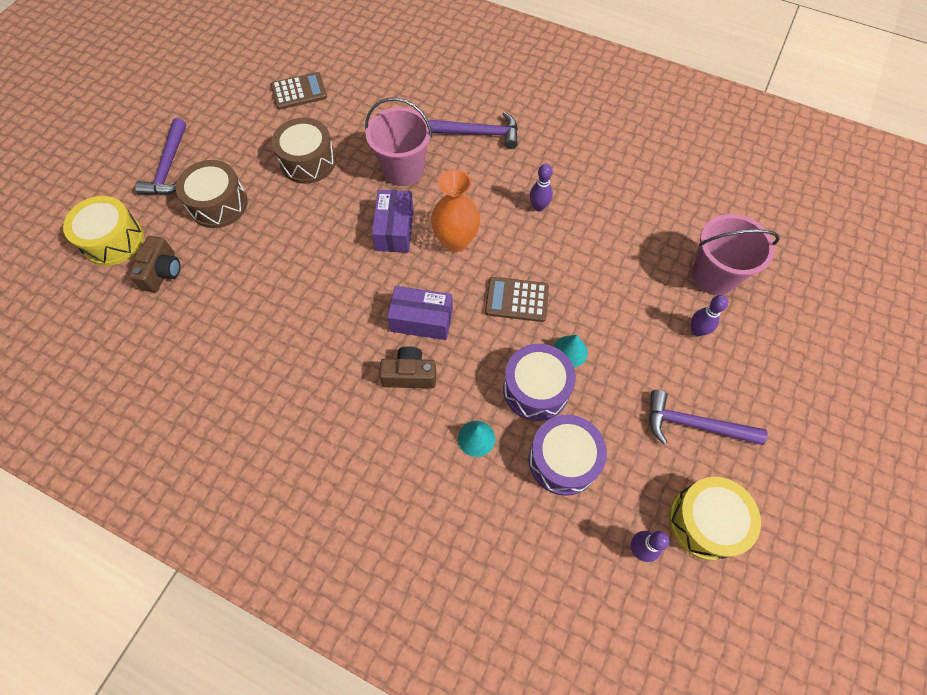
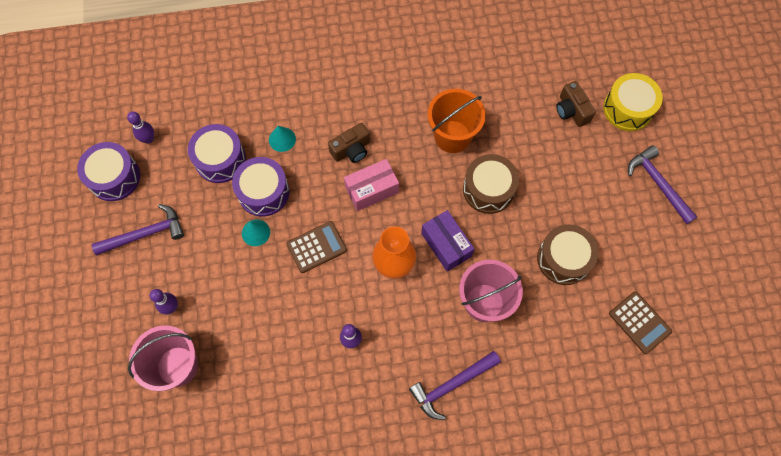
camera: 145 degrees right, 5 degrees up
brown drum [176,160,248,228] -> brown drum moved to [463,154,519,214]
brown calculator [271,72,327,110] -> brown calculator turned 75 degrees counterclockwise [609,291,672,354]
purple box [387,286,453,340] -> pink box [344,159,399,211]
yellow drum [669,477,761,561] -> purple drum [77,142,140,201]
none -> orange bucket [428,89,486,153]

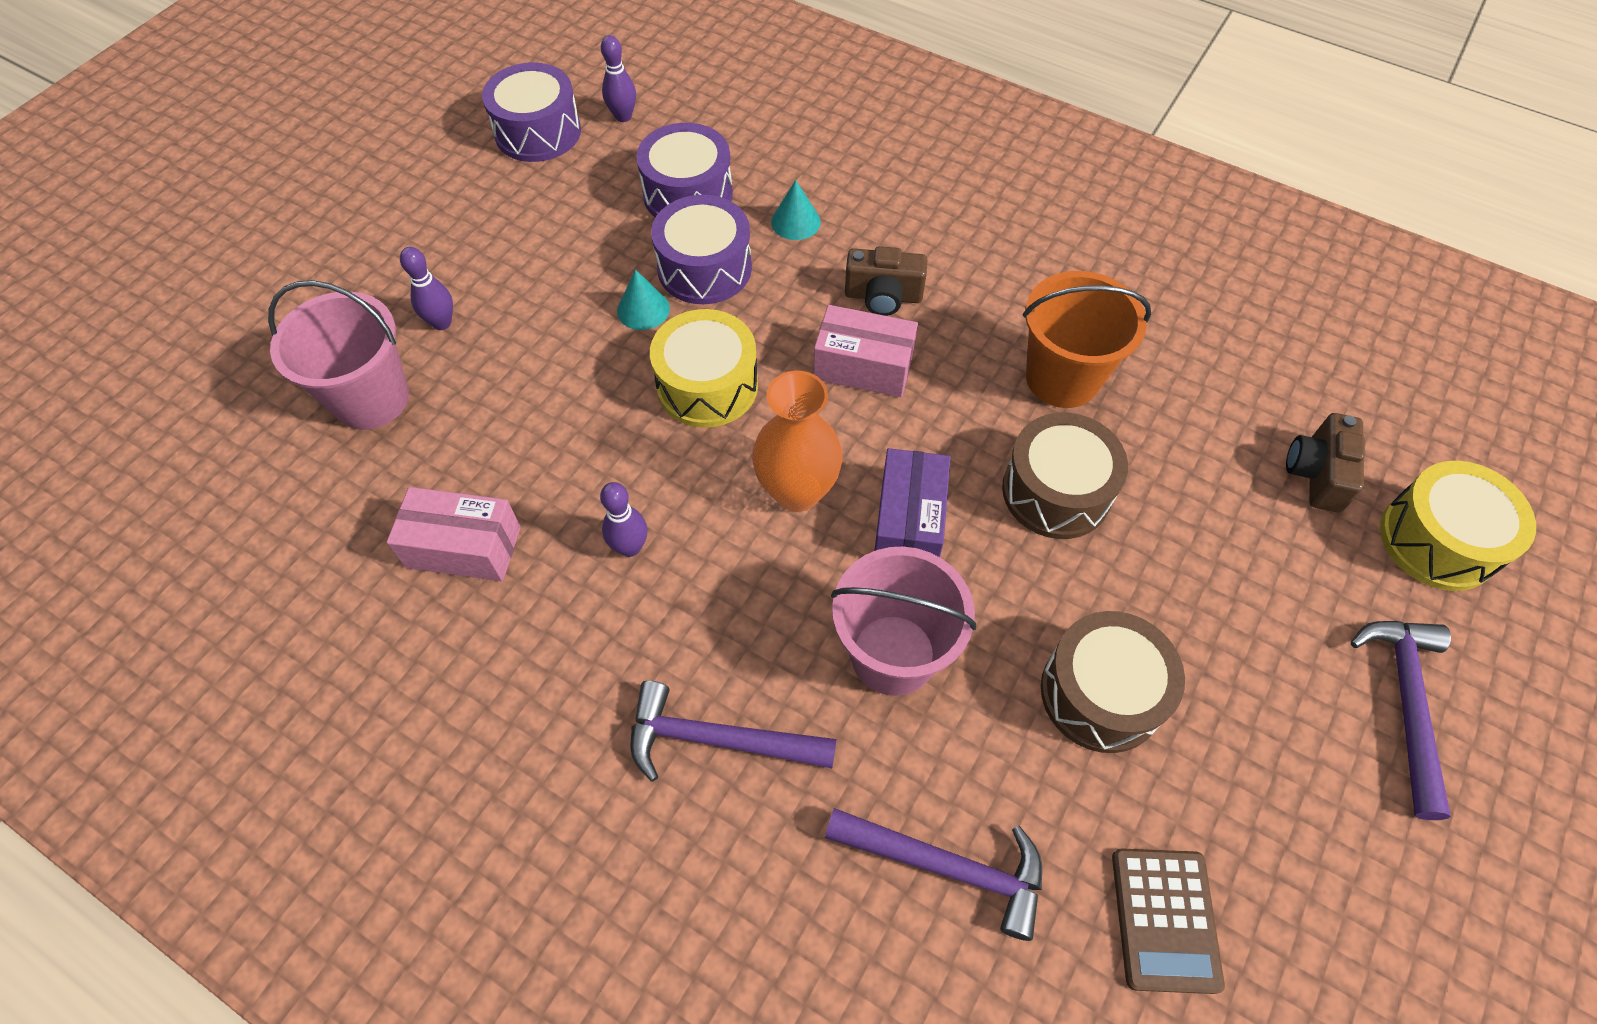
camera: 40 degrees right, 10 degrees down
purple hammer [92,204,184,255] -> purple hammer moved to [825,808,1042,941]
brown calculator [286,221,347,273] -> yellow drum [650,309,758,428]
none -> pink box [387,487,521,581]

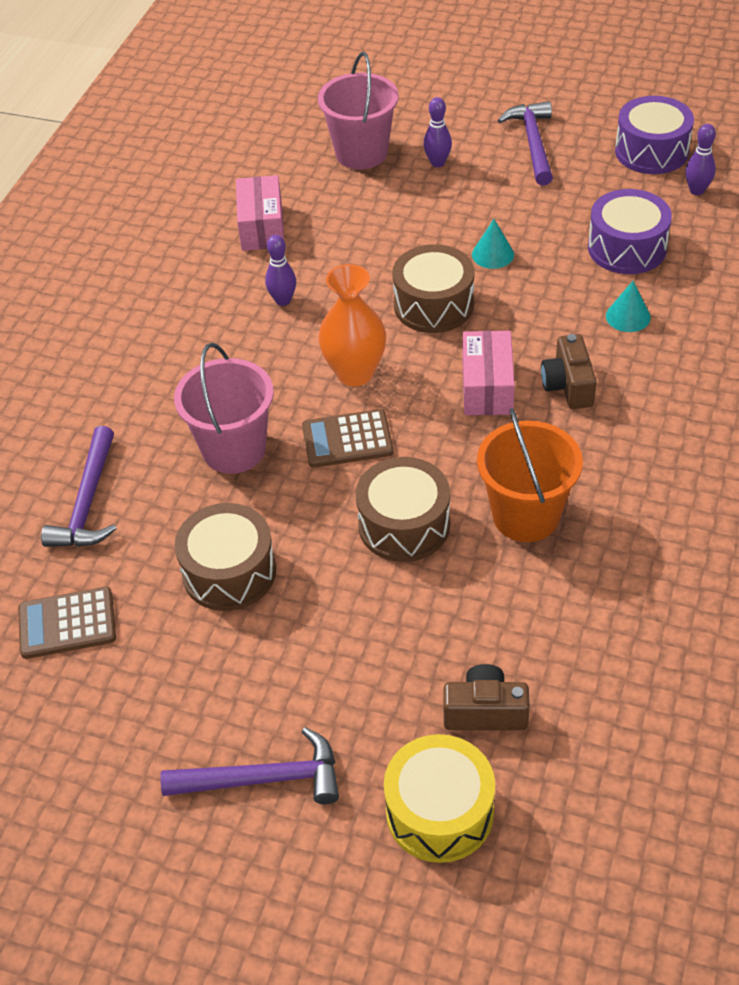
camera: 80 degrees right, 10 degrees down
purple hammer [630,681,837,782] -> purple hammer moved to [498,101,553,185]
yellow drum [650,309,758,428] -> brown drum [392,244,475,333]
purple drum [651,195,752,304] -> none
purple box [874,448,951,557] -> brown calculator [302,409,394,468]

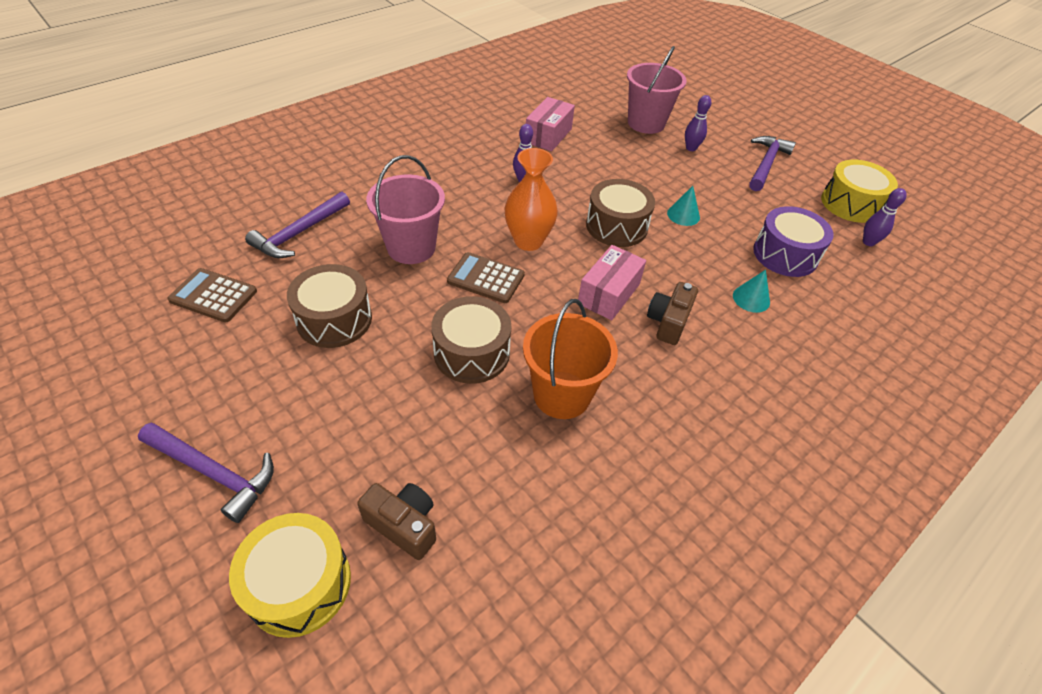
camera: 25 degrees right, 0 degrees up
purple drum [615,96,694,174] -> yellow drum [821,160,898,223]

